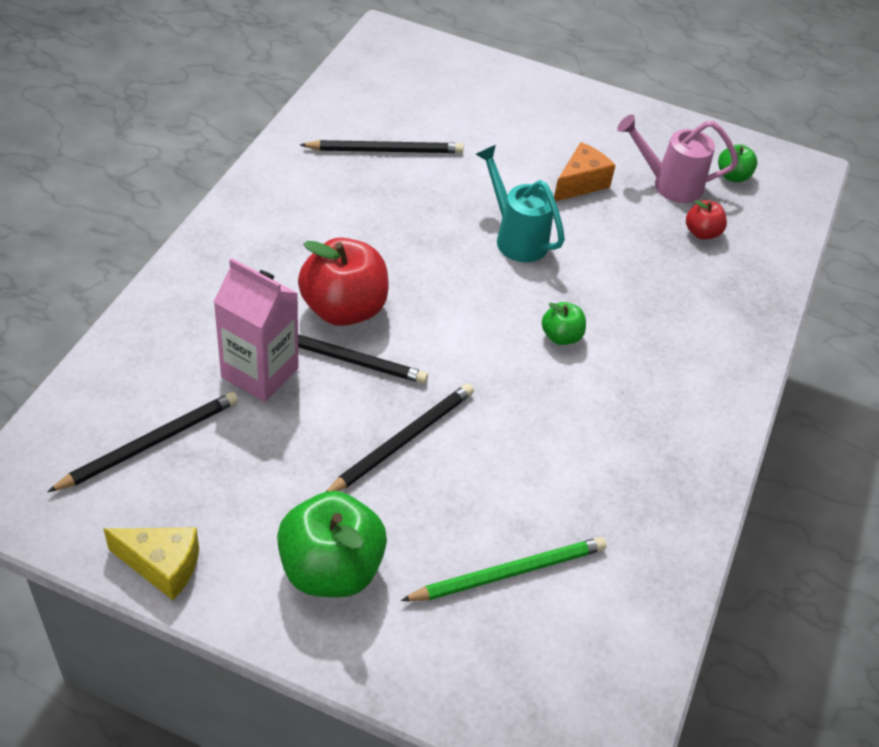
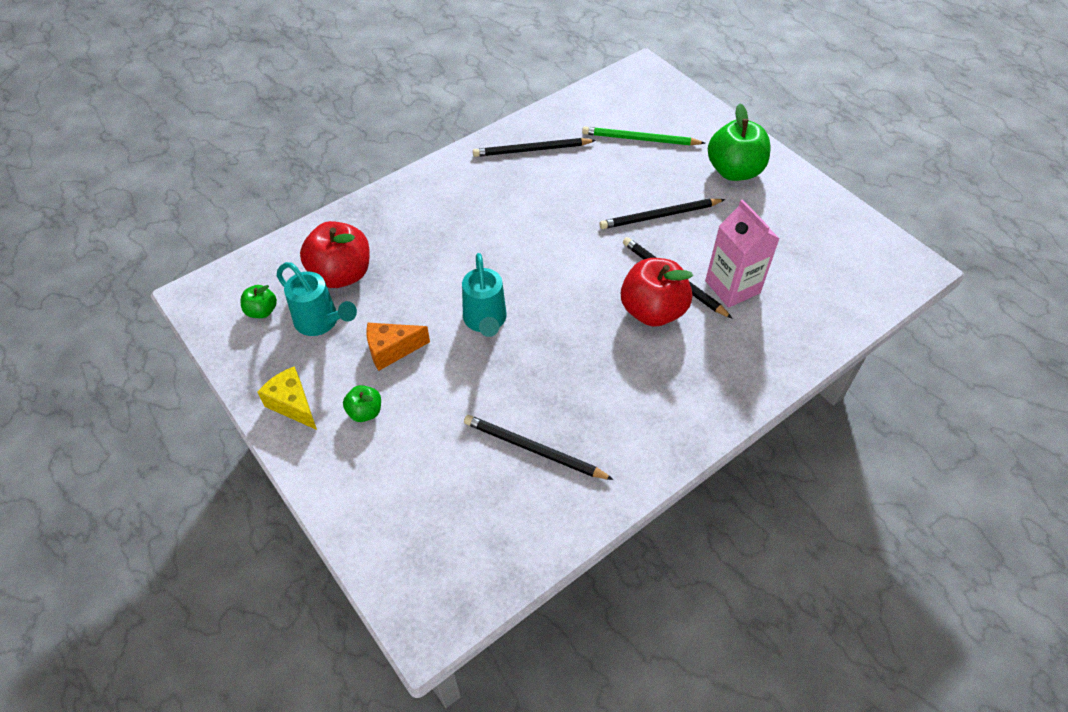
camera: 145 degrees left, 5 degrees up
black pencil [47,392,238,492] -> black pencil moved to [473,138,596,157]
yellow cheese [103,528,199,600] -> yellow cheese moved to [258,366,317,430]
green apple [542,302,586,345] -> green apple moved to [343,385,381,422]
pink watering can [617,114,738,203] -> turquoise watering can [277,262,357,336]
red apple [686,200,727,240] -> red apple [300,221,370,288], size x2.00

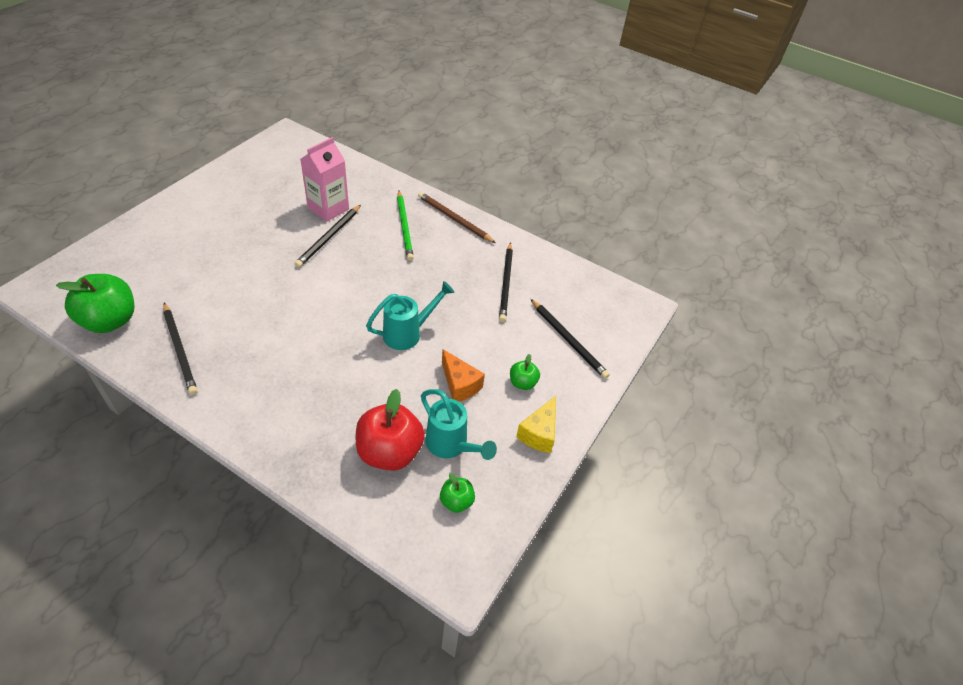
camera: 115 degrees left, 5 degrees down
turquoise watering can [277,262,357,336] -> turquoise watering can turned 120 degrees clockwise [421,389,497,460]
green pencil [582,126,705,145] -> green pencil moved to [397,191,414,261]
black pencil [600,199,725,229] -> black pencil moved to [531,299,610,379]
red apple [621,258,693,327] -> none
green apple [708,104,771,181] -> green apple moved to [56,274,134,333]
none -> brown pencil [418,192,496,243]

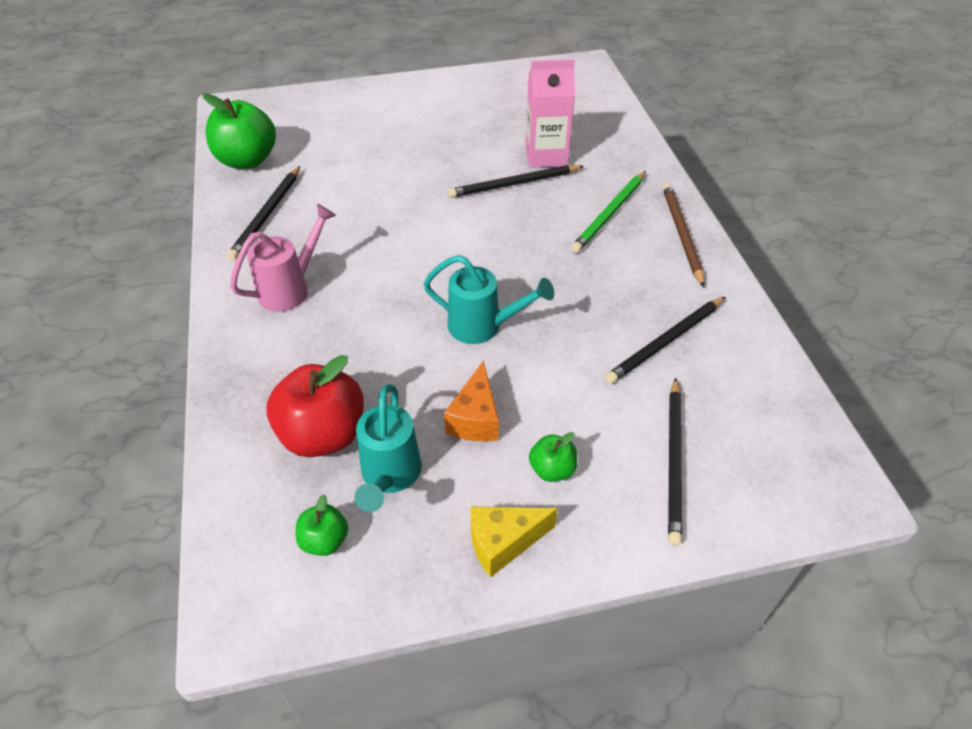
camera: 50 degrees right, 0 degrees up
none -> pink watering can [230,204,336,312]

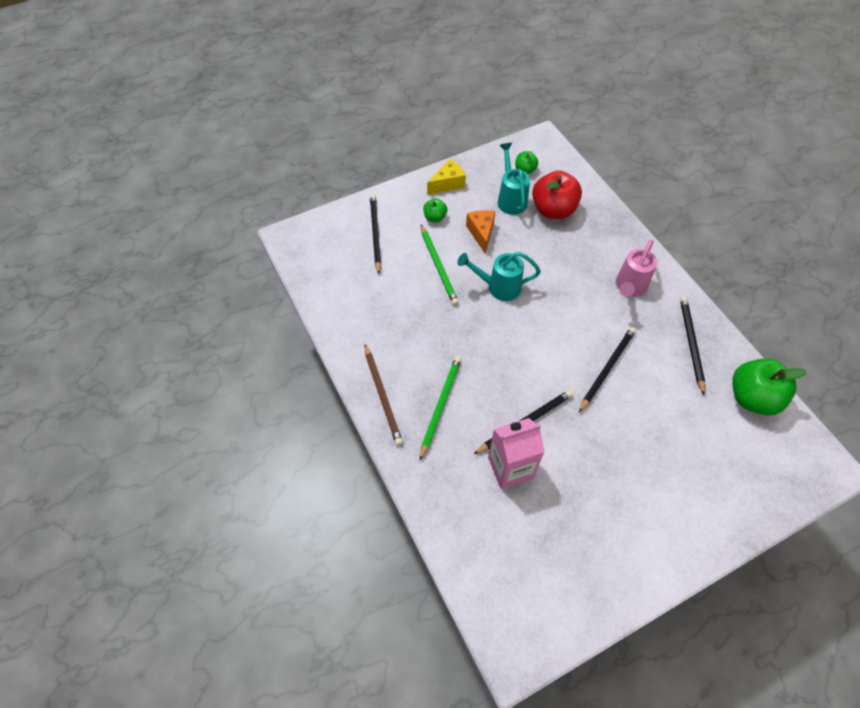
camera: 165 degrees right, 10 degrees up
black pencil [605,296,726,384] -> black pencil moved to [579,327,636,412]
none -> green pencil [421,225,459,306]

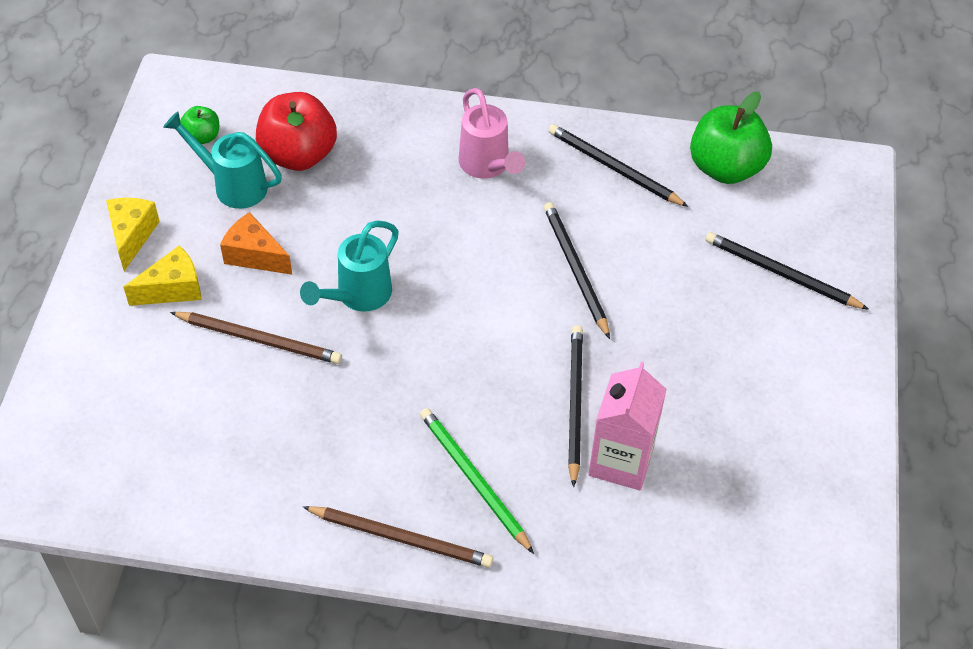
camera: 55 degrees left, 5 degrees down
black pencil [370,194,381,274] -> black pencil moved to [705,232,869,310]
green pencil [421,225,459,306] -> brown pencil [170,312,342,364]
green apple [423,198,447,222] -> yellow cheese [124,245,201,306]

